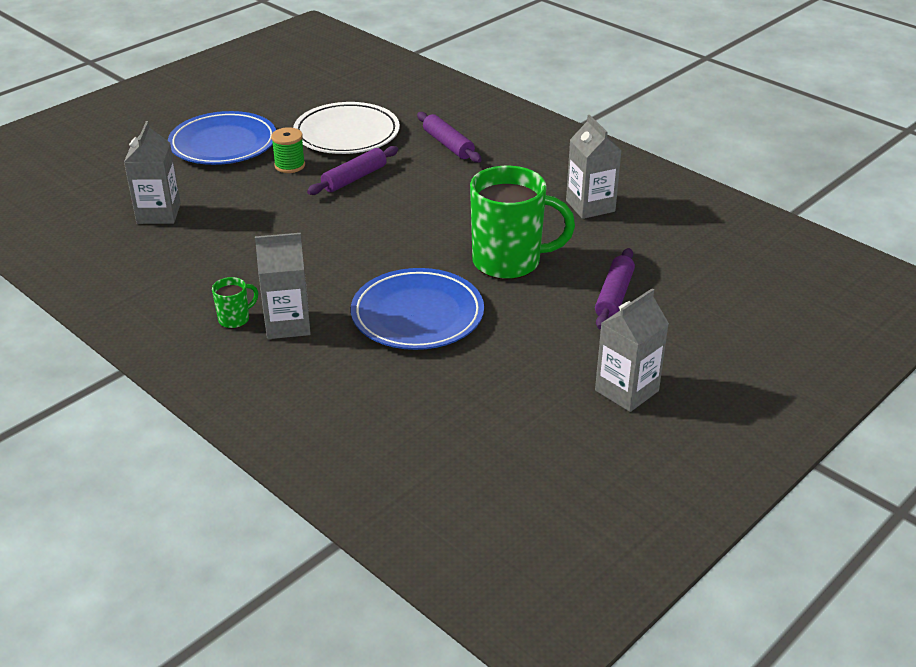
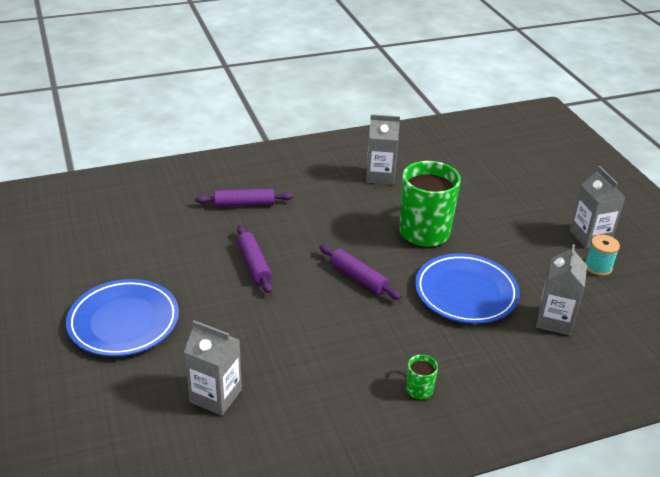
camera: 65 degrees left, 0 degrees up
grey carton [255,233,311,339] -> grey carton moved to [536,244,587,336]
green spool [271,127,305,173] -> none
white plate [293,102,400,154] -> none
purple rolling pin [595,248,635,329] -> purple rolling pin moved to [320,245,402,300]
none -> turquoise spool [585,235,620,276]

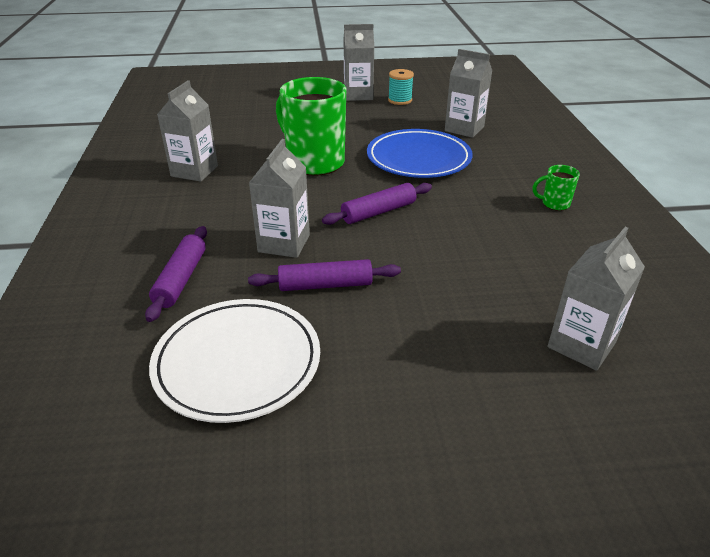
camera: 75 degrees left, 0 degrees up
blue plate [66,279,179,357] -> none
none -> white plate [149,299,320,423]
none -> grey carton [249,139,310,258]

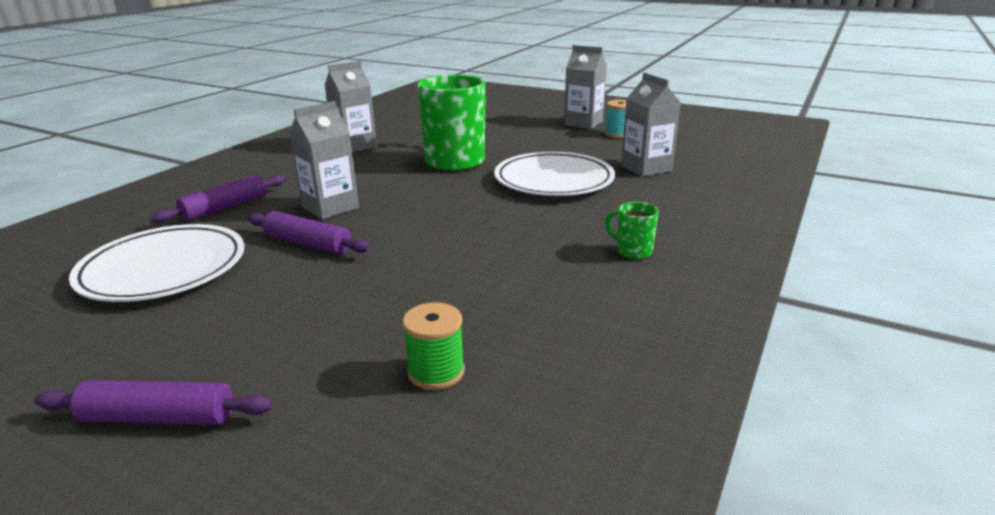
camera: 35 degrees right, 10 degrees down
purple rolling pin [322,183,432,225] -> purple rolling pin moved to [35,380,273,425]
blue plate [367,129,473,178] -> white plate [494,152,615,196]
grey carton [548,227,645,371] -> green spool [402,302,465,390]

